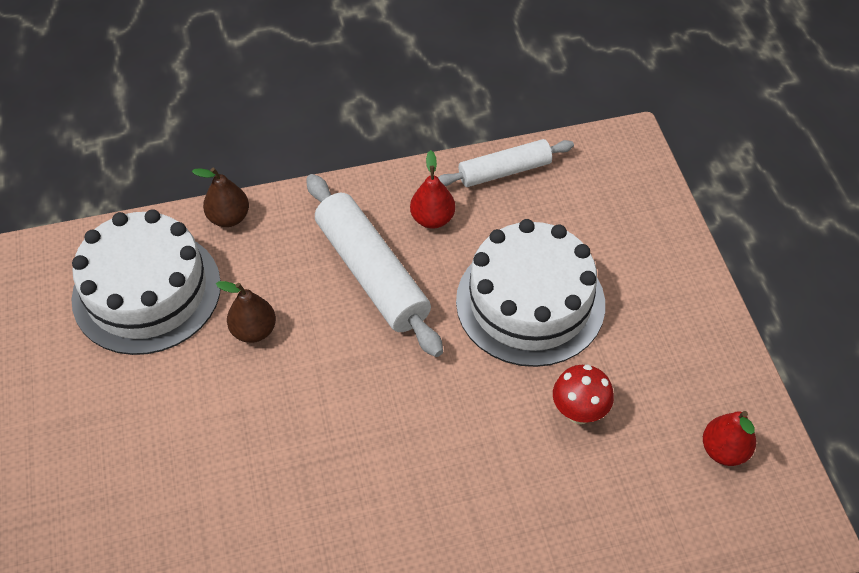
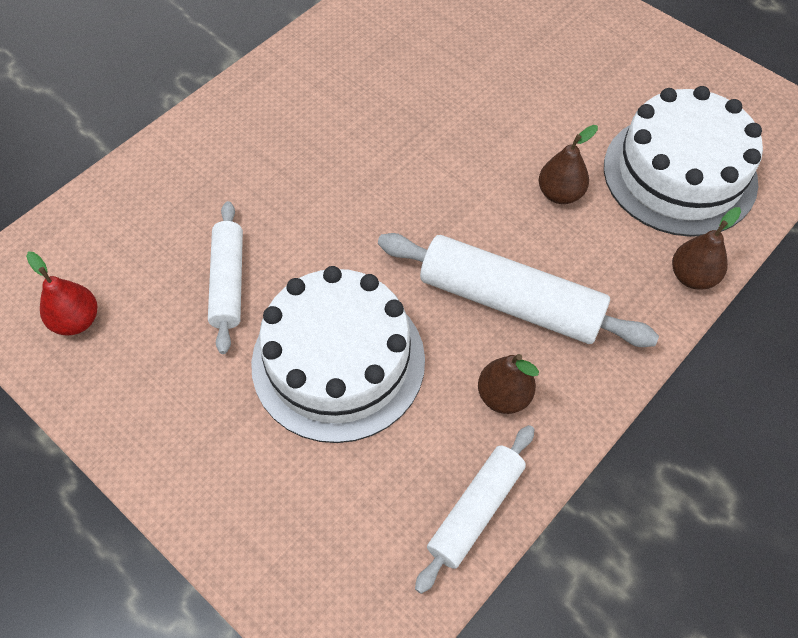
camera: 145 degrees right, 5 degrees up
red pear [410,150,455,229] -> brown pear [478,354,539,414]
red mushroom [553,365,614,424] -> white rolling pin [208,201,243,354]

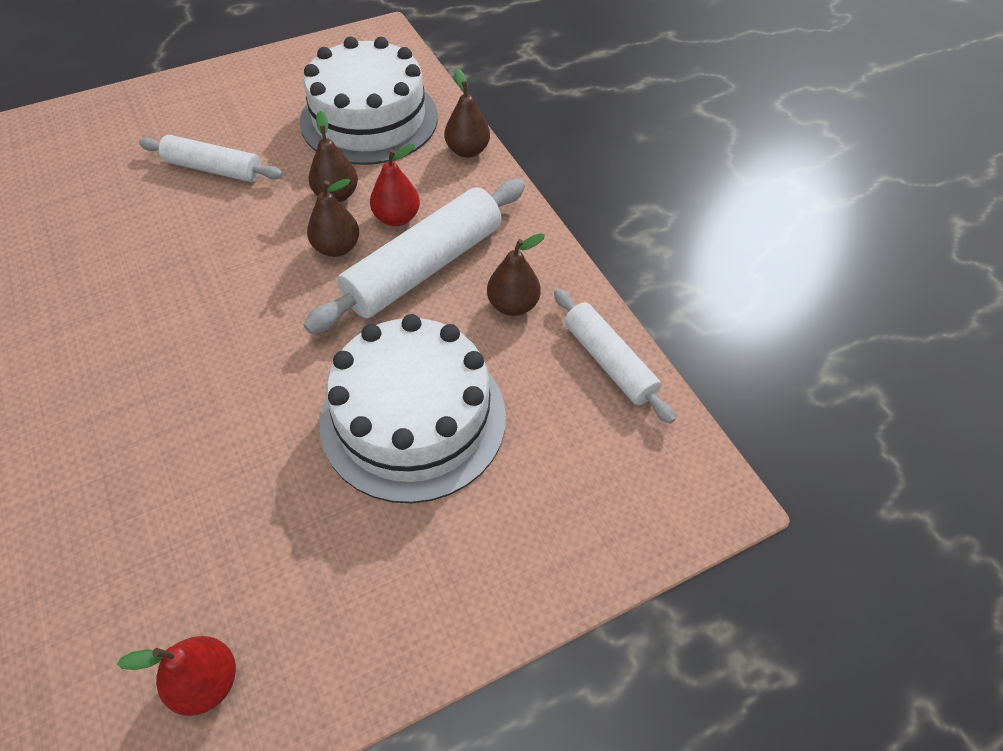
camera: 70 degrees left, 5 degrees down
white rolling pin [208,201,243,354] -> white rolling pin moved to [139,135,283,182]
none -> brown pear [307,179,359,257]
none -> red pear [370,144,420,226]

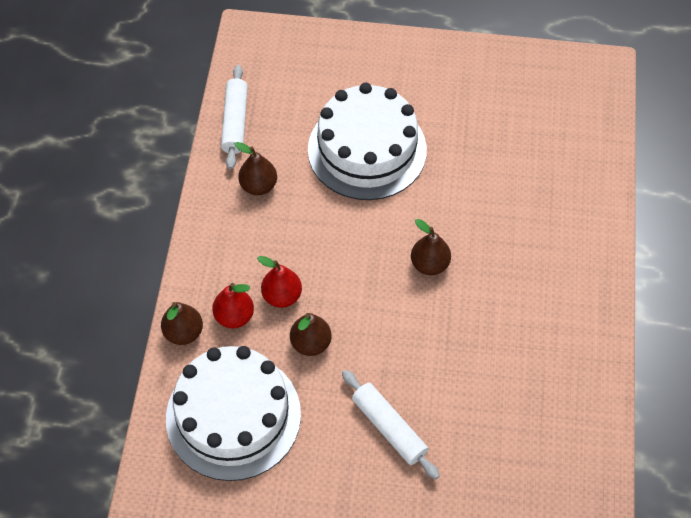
camera: 145 degrees left, 5 degrees up
red pear [117,636,236,716] -> red pear moved to [212,283,254,328]
white rolling pin [303,179,525,334] -> none
brown pear [307,179,359,257] -> brown pear moved to [411,219,451,275]

